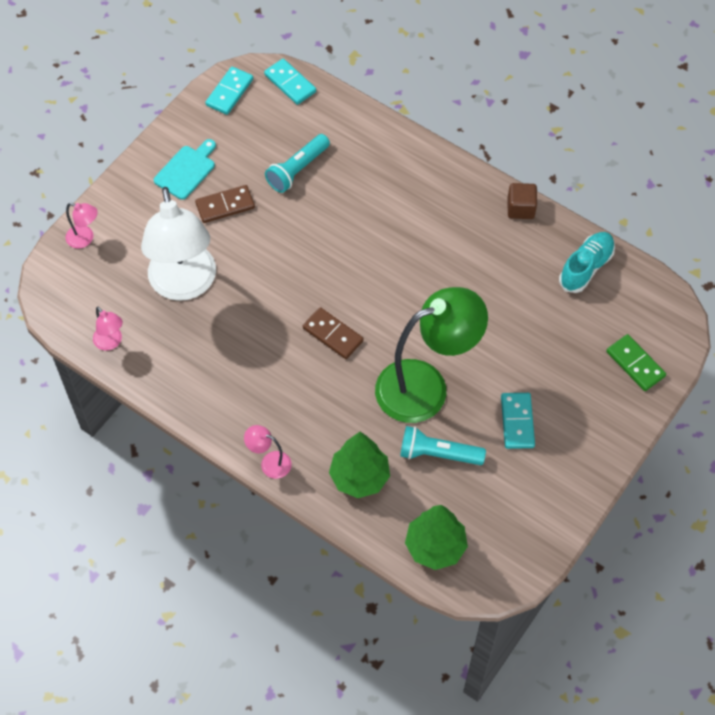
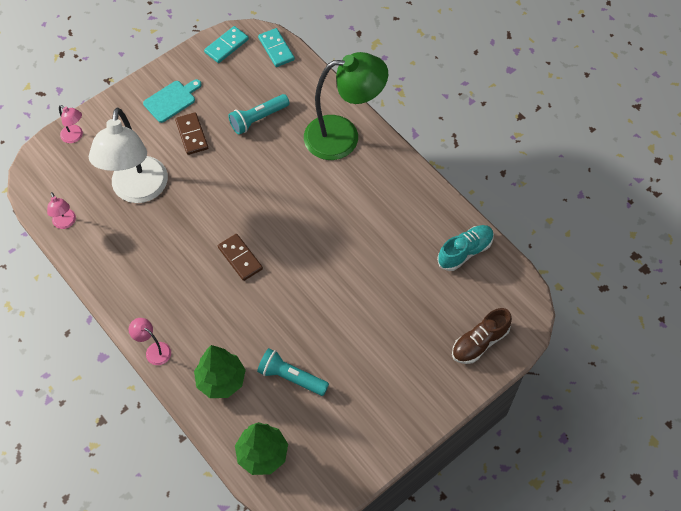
camera: 15 degrees right, 0 degrees up
brown domino [195,185,255,223] -> brown domino turned 75 degrees clockwise [175,112,208,155]
green lamp [375,287,488,423] -> green lamp moved to [304,52,388,160]
turquoise domino [501,393,535,449] -> none
brown cube [508,183,537,219] -> none
green domino [606,334,666,391] -> brown shoe [452,308,512,364]

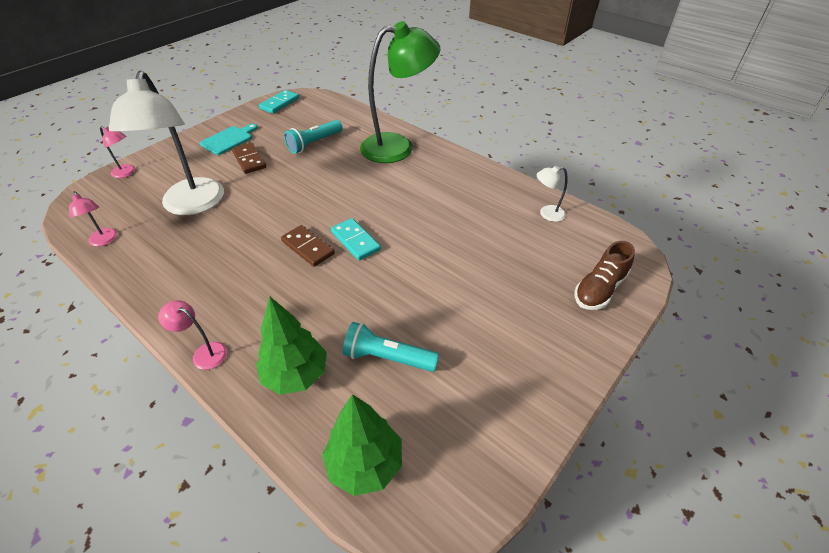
camera: 10 degrees left, 15 degrees down
turquoise domino [258,28,295,67] -> turquoise domino moved to [331,218,381,261]
turquoise shoe [437,225,494,271] -> white lamp [537,166,567,222]

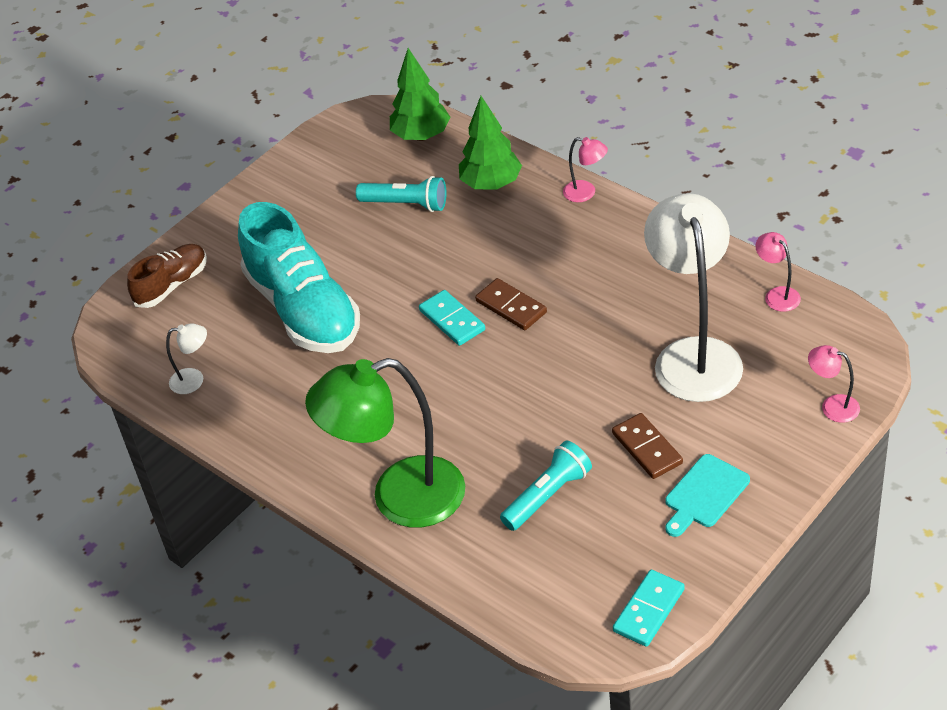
camera: 175 degrees left, 0 degrees up
none -> turquoise shoe [238,202,360,353]

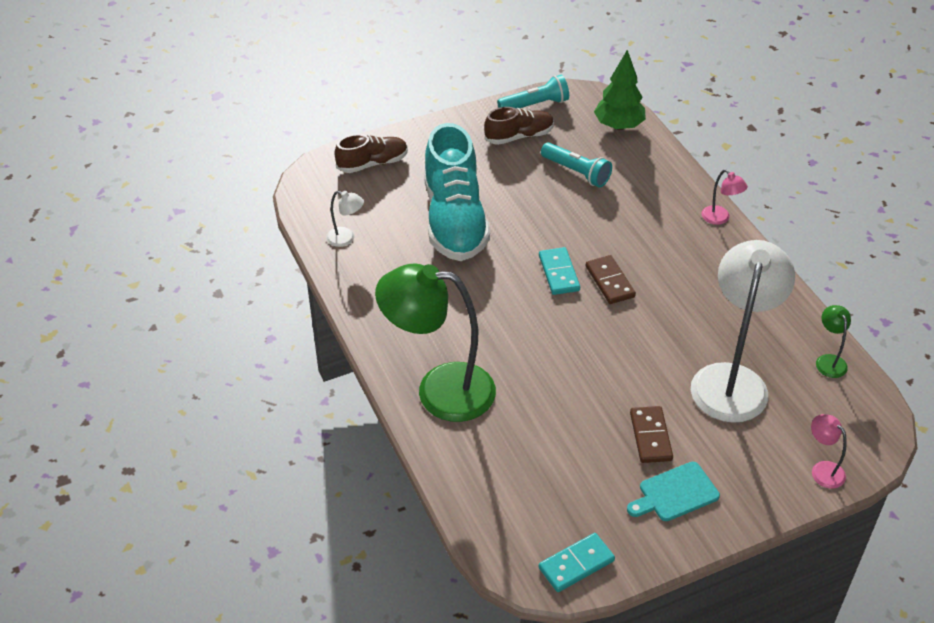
camera: 20 degrees right, 0 degrees up
green tree [459,96,522,190] -> none
turquoise flashlight [500,440,592,531] -> turquoise flashlight moved to [497,75,569,108]
pink lamp [755,232,801,312] -> green lamp [816,305,851,378]
none -> brown shoe [484,107,554,145]

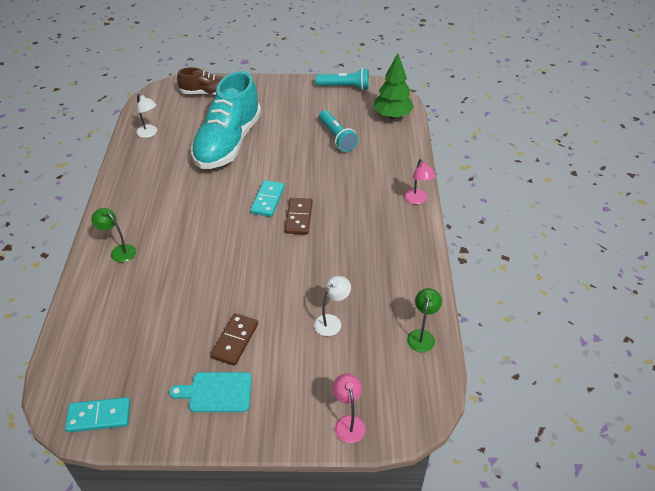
camera: 25 degrees right, 0 degrees up
green lamp [375,264,496,422] -> green lamp [91,208,136,262], size x0.41
brown shoe [484,107,554,145] -> none
white lamp [691,240,795,423] -> white lamp [314,276,351,336], size x0.41

